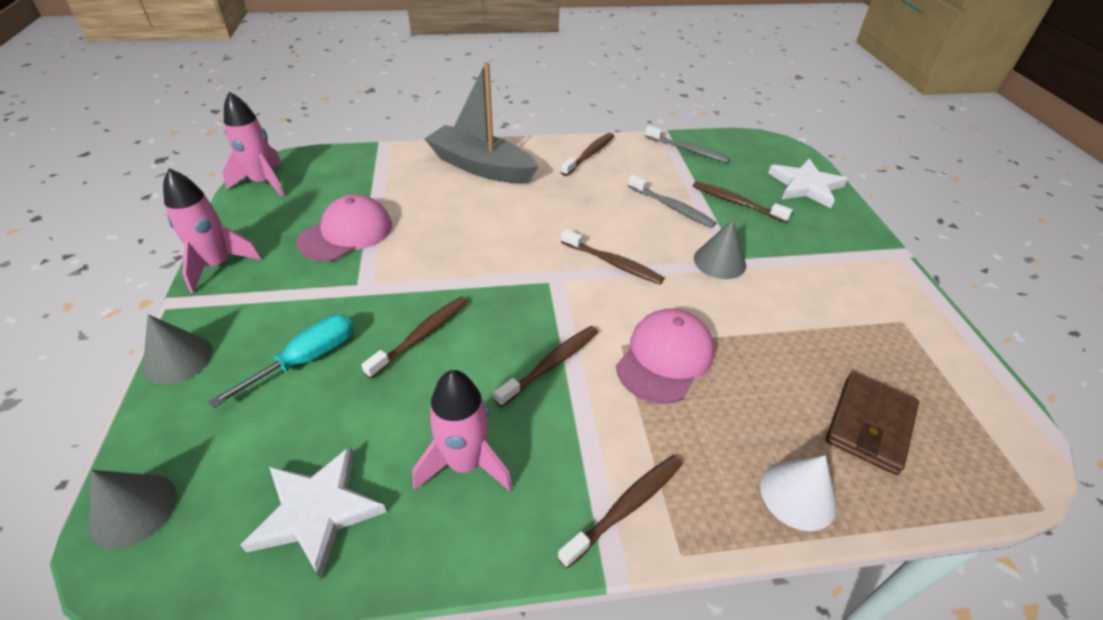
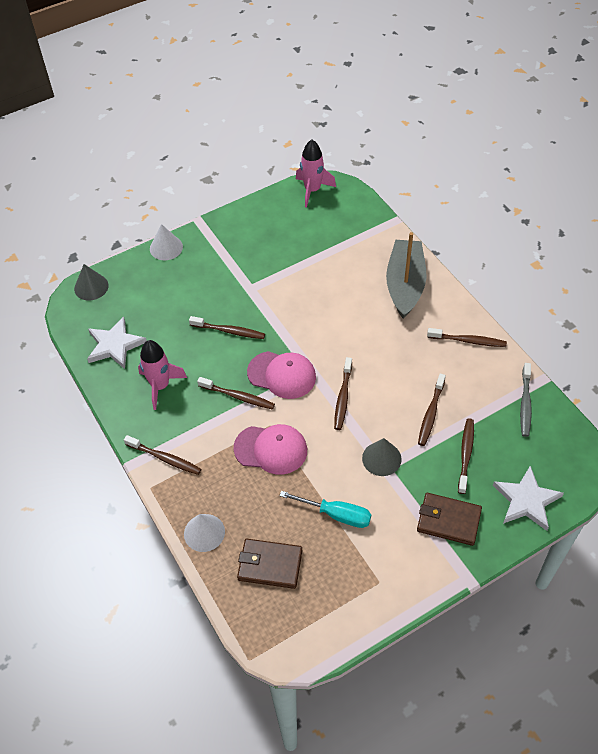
camera: 70 degrees right, 10 degrees up
grey cone [143,314,213,385] -> white cone [150,224,183,260]
pink rocket [163,168,262,293] -> none
turquoise screwdriver [208,314,354,408] -> turquoise screwdriver moved to [279,491,371,528]
pink cap [296,194,392,261] -> pink cap moved to [247,351,316,399]
grey toothbrush [628,174,716,228] -> brown toothbrush [418,374,446,446]
none -> brown wallet [417,493,482,546]

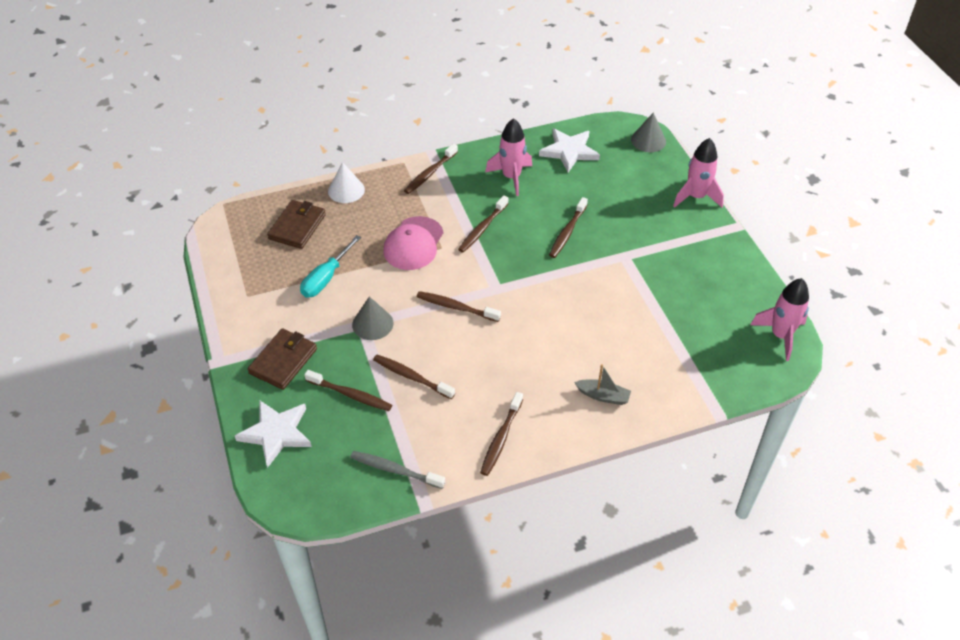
camera: 100 degrees right, 5 degrees down
white cone [150,224,183,260] -> pink rocket [673,138,724,208]
pink cap [247,351,316,399] -> none
grey boat [386,232,426,319] -> grey boat [574,364,631,405], size x0.46

